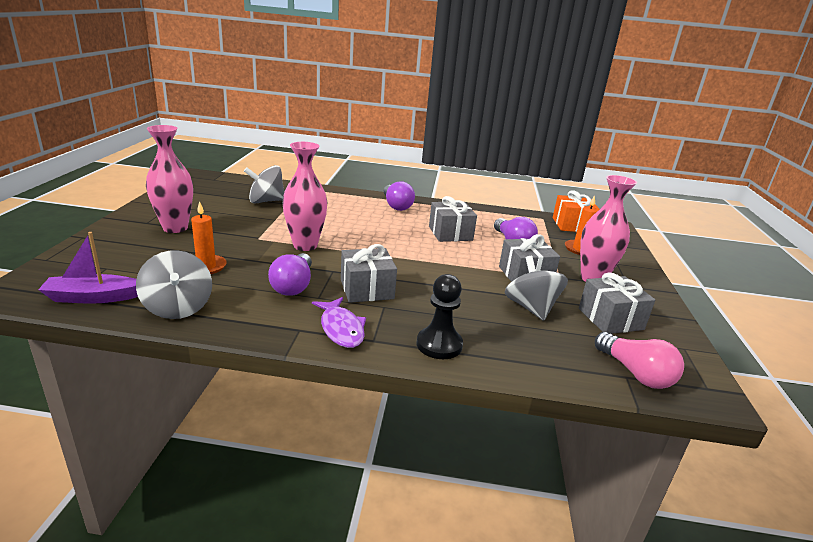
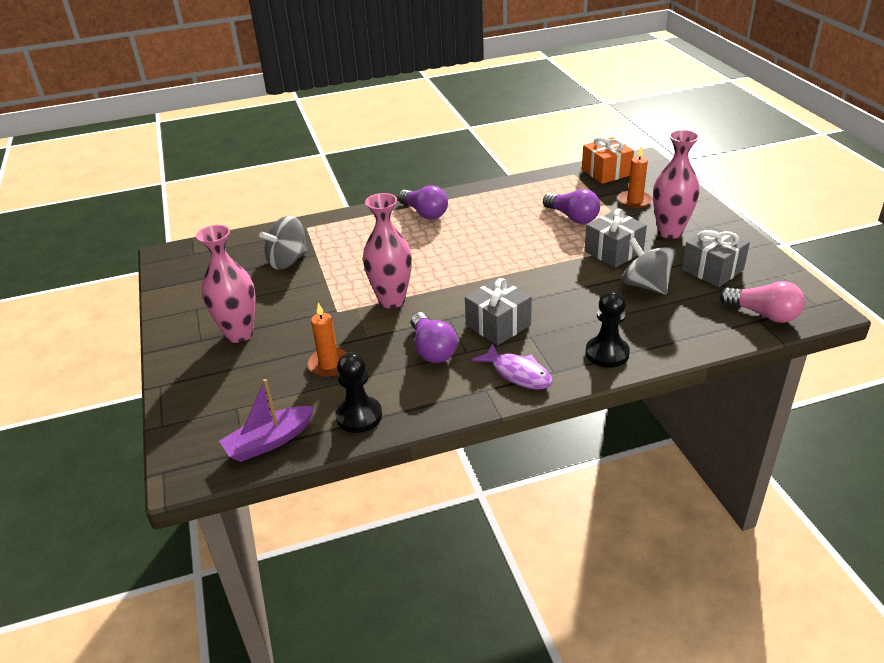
camera: 20 degrees left, 10 degrees up
grey spinning top [136,250,212,319] -> black pawn [335,352,382,433]
grey gift [429,196,477,242] -> none

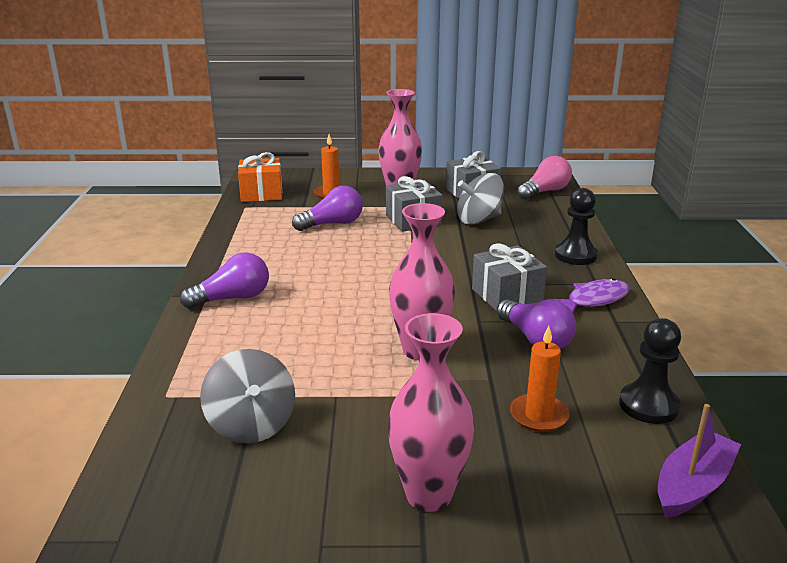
camera: 75 degrees left, 10 degrees down
purple boat [219,379,315,462] -> purple boat turned 120 degrees counterclockwise [658,404,741,518]
purple light bulb [411,312,457,363] -> purple light bulb turned 60 degrees clockwise [497,299,576,349]

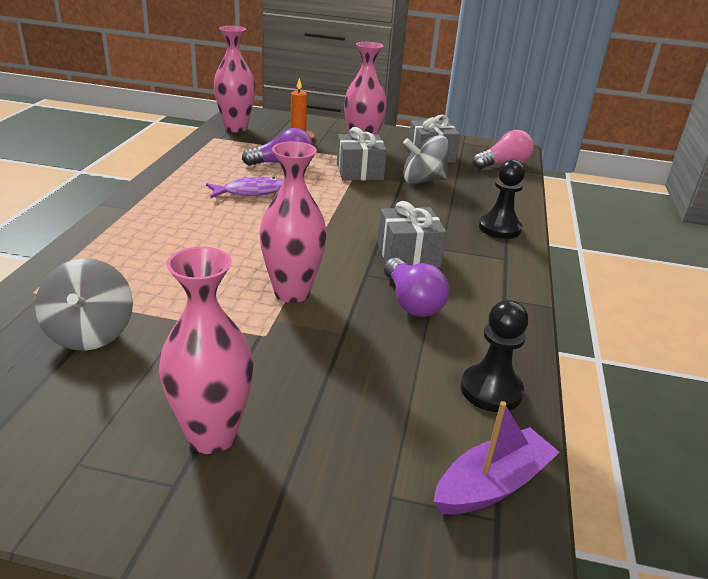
camera: 10 degrees right, 5 degrees up
purple light bulb [180,252,269,309] -> none
orange gift [238,152,282,202] -> pink vase [213,26,255,132]
orange candle [510,326,569,432] -> none
purple fish [547,279,630,313] -> purple fish moved to [206,177,283,198]

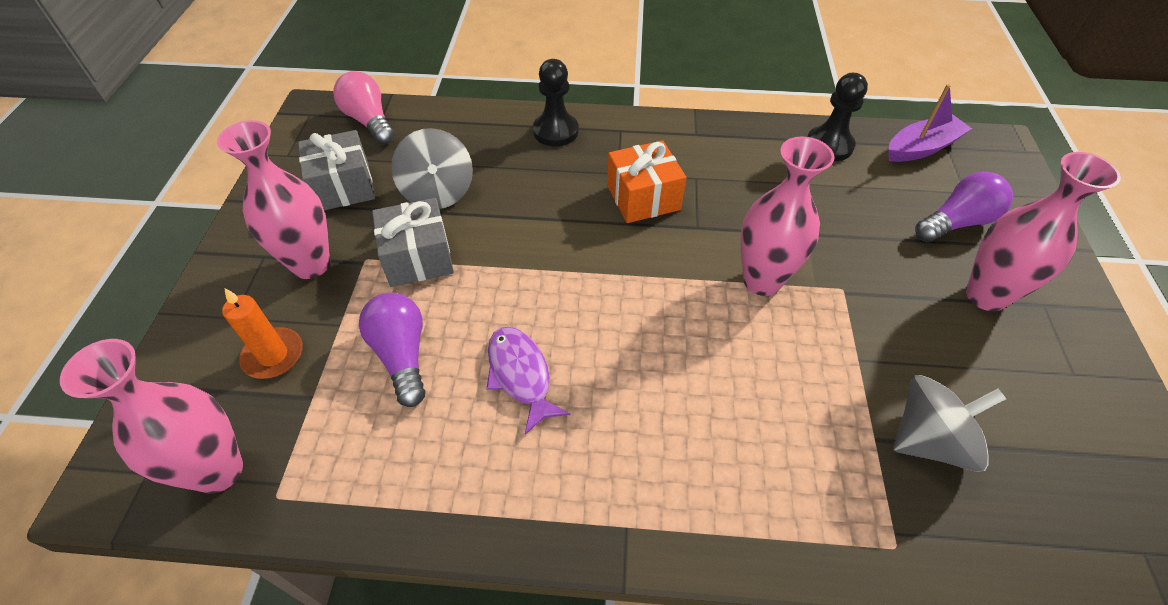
camera: 95 degrees left, 20 degrees up
grey gift [377,201,447,268] -> orange gift [607,140,686,223]
purple light bulb [384,258,449,317] -> purple light bulb moved to [915,172,1013,242]
purple boat [434,401,560,514] -> purple boat turned 105 degrees clockwise [888,84,972,162]

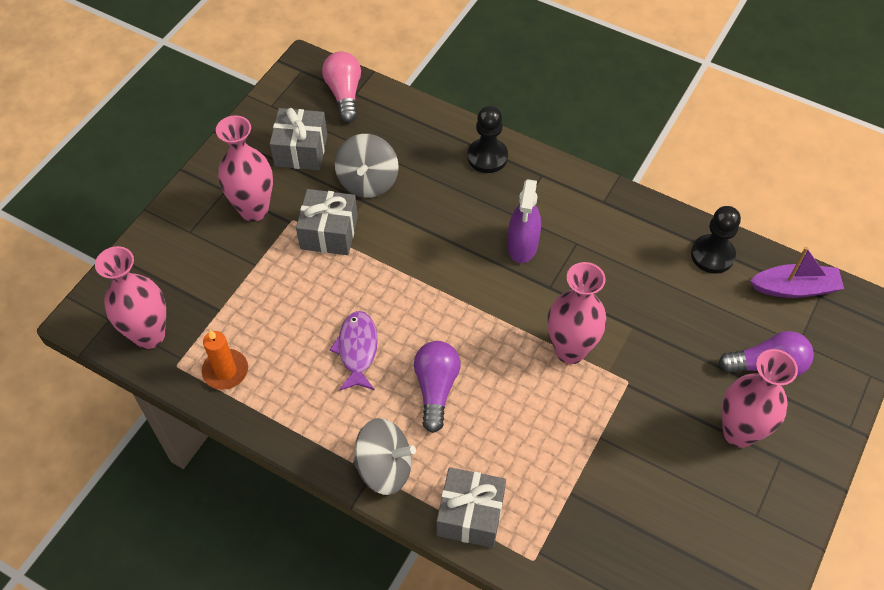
camera: 25 degrees right, 5 degrees up
orange candle [222,288,303,379] -> orange candle moved to [202,330,248,390]
purple light bulb [359,293,426,407] -> purple light bulb moved to [414,341,461,433]
orange gift [607,140,686,223] -> purple spray bottle [508,179,541,263]
grey spinning top [893,375,1006,472] -> grey spinning top moved to [353,418,416,495]
none -> grey gift [437,467,506,548]

